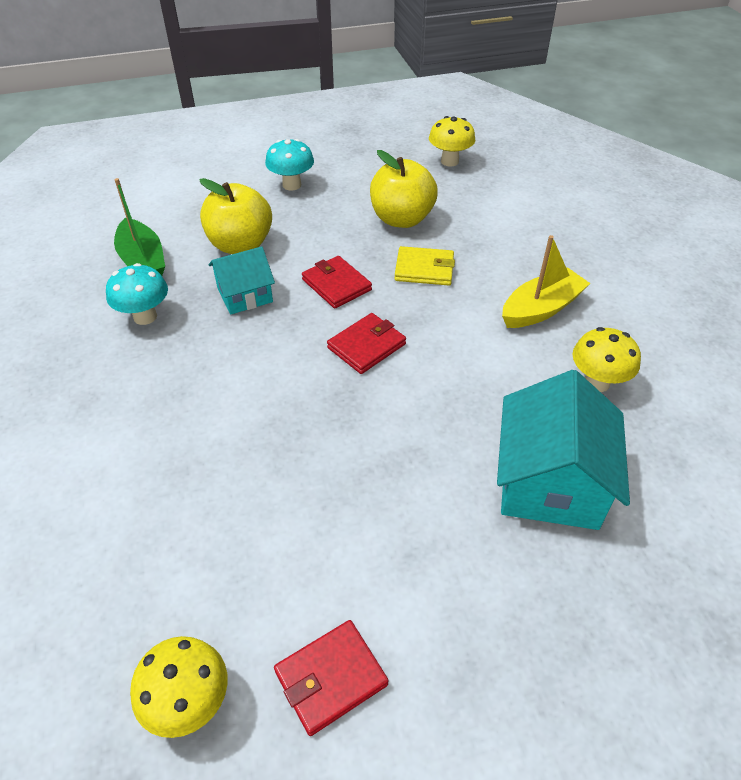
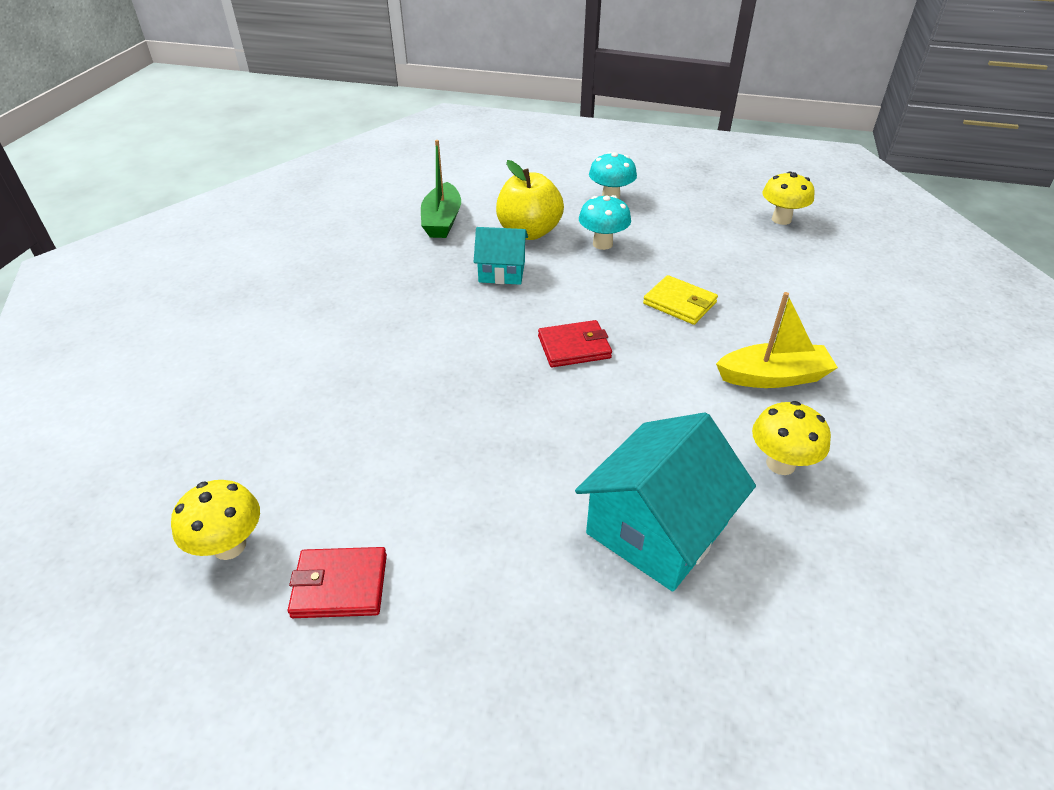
camera: 30 degrees right, 5 degrees down
turquoise mushroom [106,263,168,325] -> turquoise mushroom moved to [579,195,631,250]
red wallet [302,256,372,309] -> none
yellow apple [370,150,438,228] -> none

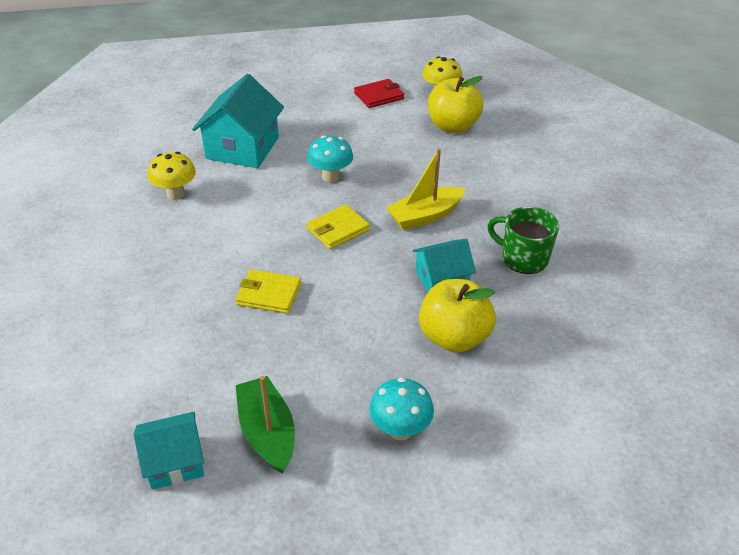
camera: 155 degrees right, 0 degrees up
green boat [421,140,461,238] -> green boat moved to [235,376,295,474]
red wallet [538,320,612,367] -> yellow wallet [306,204,370,249]
turquoise mushroom [579,195,631,250] -> turquoise mushroom moved to [307,135,353,182]
yellow boat [716,292,838,388] -> yellow boat moved to [386,148,466,230]
yellow mushroom [762,172,815,225] -> turquoise house [134,412,204,489]
none -> yellow apple [428,76,483,133]
none -> green mug [487,207,559,274]

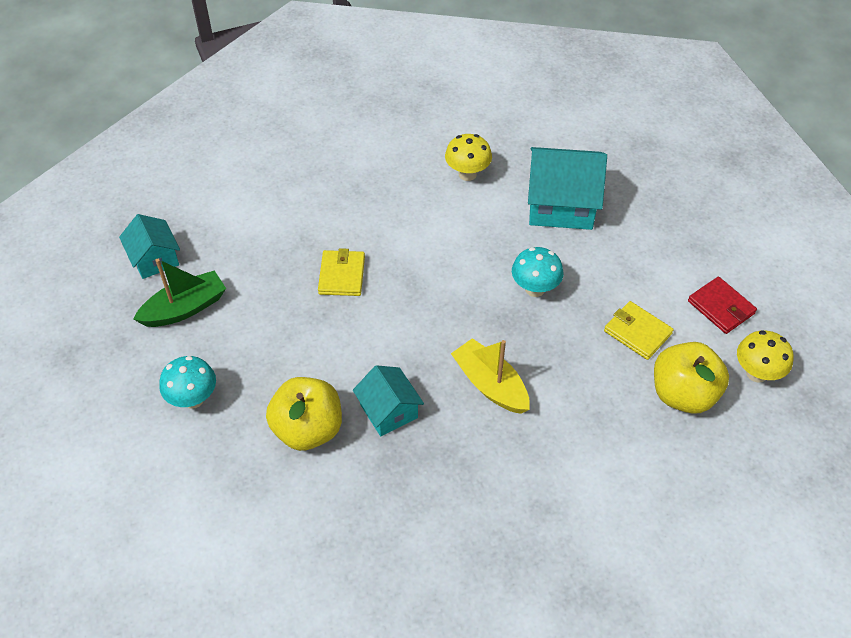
camera: 80 degrees right, 10 degrees up
yellow wallet [306,204,370,249] -> yellow wallet moved to [604,301,674,360]
green mug [487,207,559,274] -> none

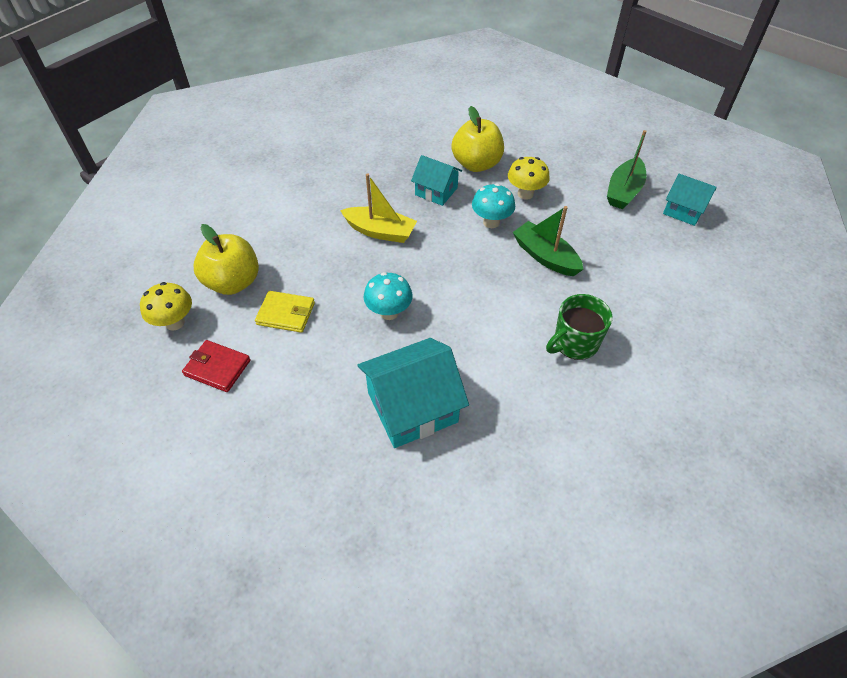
camera: 150 degrees right, 0 degrees up
turquoise mushroom [159,356,216,409] -> turquoise mushroom moved to [472,184,515,228]
yellow wallet [318,248,365,296] -> green boat [513,206,584,276]
yellow mushroom [445,134,492,181] -> yellow mushroom moved to [508,157,550,200]
none -> green mug [546,294,612,360]

